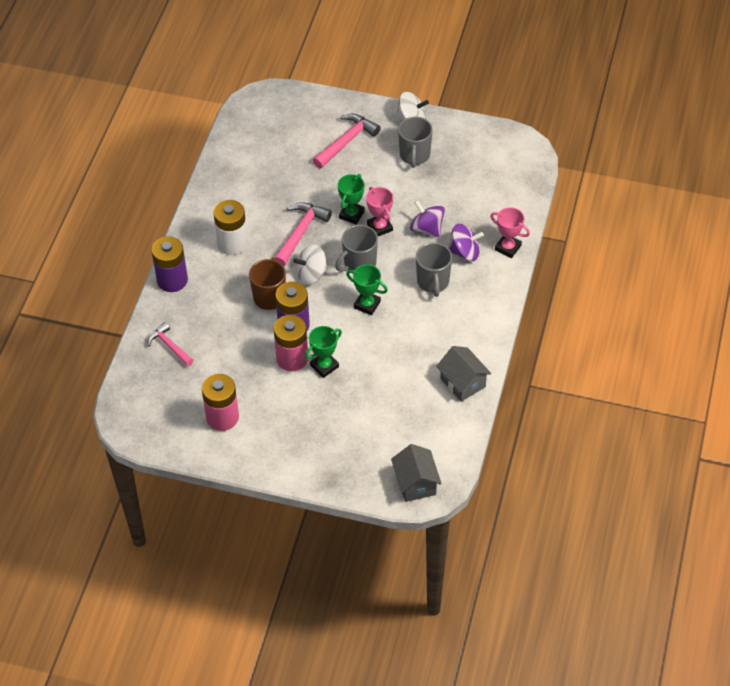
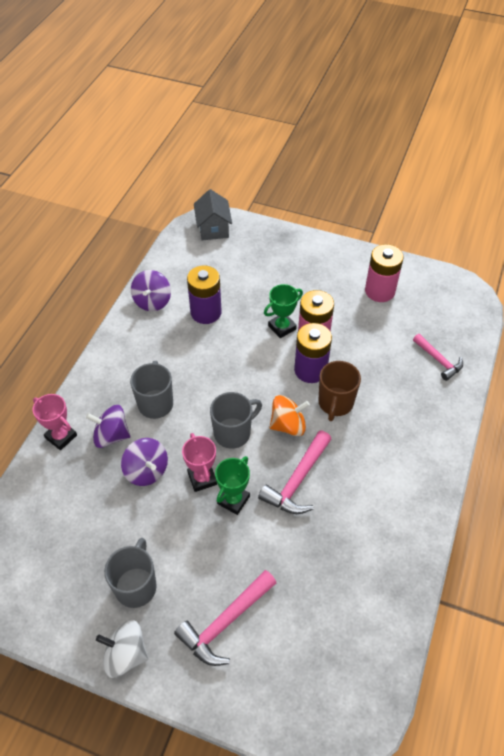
camera: 175 degrees left, 0 degrees up
purple battery [151,236,188,292] -> purple battery moved to [187,266,222,324]
white battery [213,200,248,255] -> none
white spinning top [293,244,328,285] -> orange spinning top [270,395,310,436]
green trophy [346,264,388,315] -> none
grey house [436,346,491,402] -> purple spinning top [131,270,171,311]

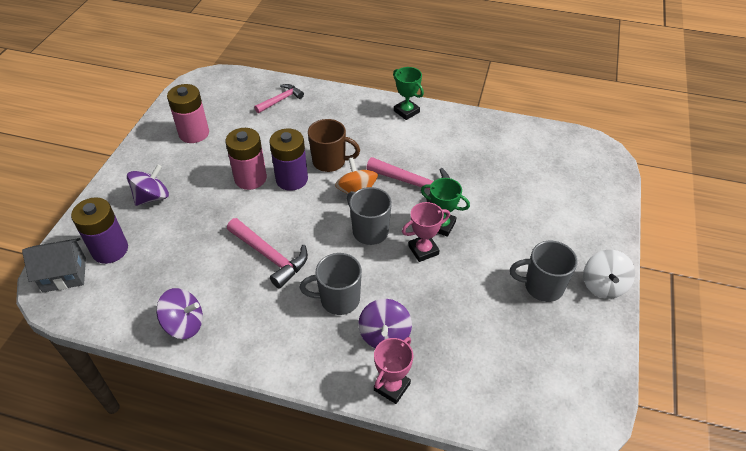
camera: 95 degrees left, 5 degrees down
purple spinning top [121,438,168,486] -> purple spinning top moved to [127,165,169,206]
pink hammer [174,570,276,666] -> pink hammer moved to [227,218,308,289]
purple battery [187,266,222,324] -> purple battery moved to [71,197,128,264]
green trophy [264,284,303,338] -> green trophy moved to [393,67,424,120]

